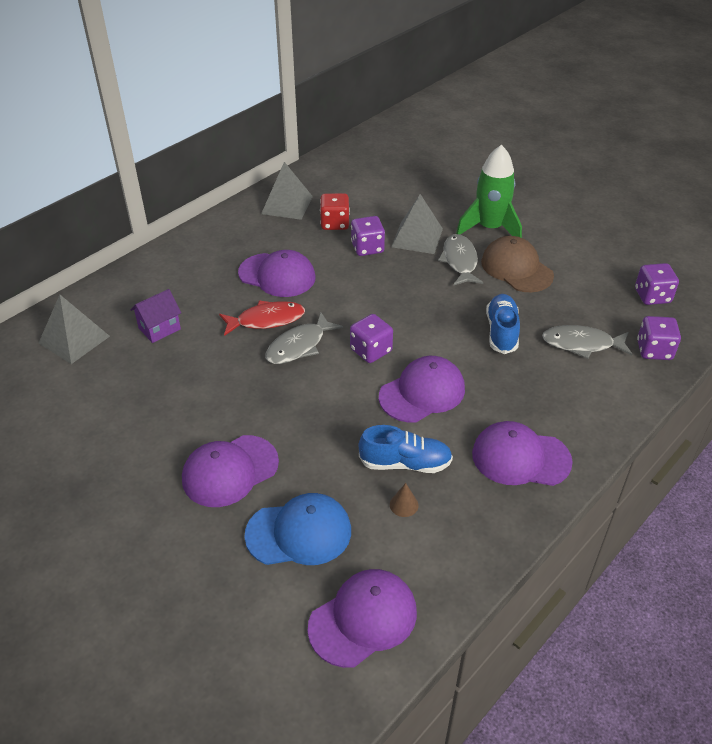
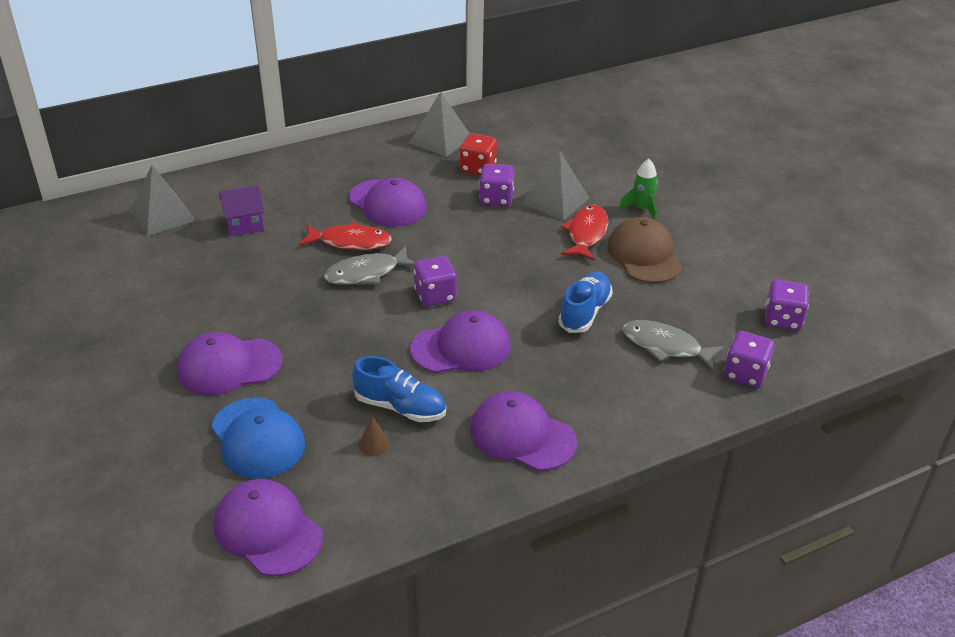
camera: 20 degrees right, 5 degrees down
blue cap [244,493,351,565] -> blue cap turned 45 degrees clockwise [211,397,305,479]
purple cap [308,569,417,668] -> purple cap turned 120 degrees counterclockwise [214,479,323,577]
grey fish [438,234,483,286] -> red fish [561,205,608,261]
green rocket [456,145,522,238] -> green rocket [619,159,658,220], size x0.55

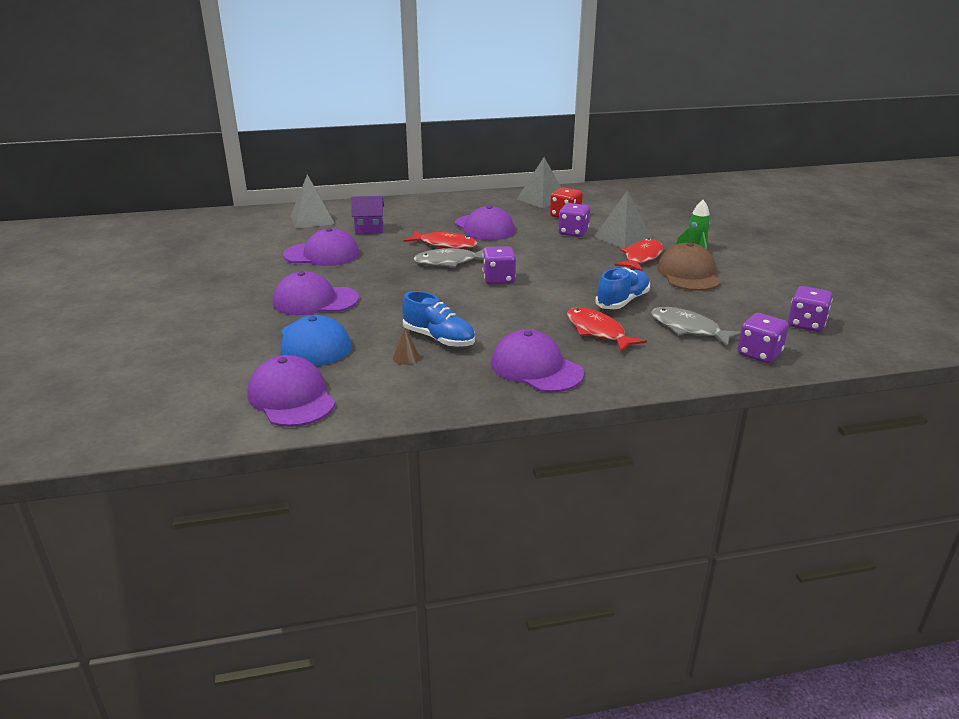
camera: 15 degrees right, 10 degrees down
purple cap [410,310,511,373] -> purple cap moved to [283,228,359,266]
none -> red fish [567,307,647,352]

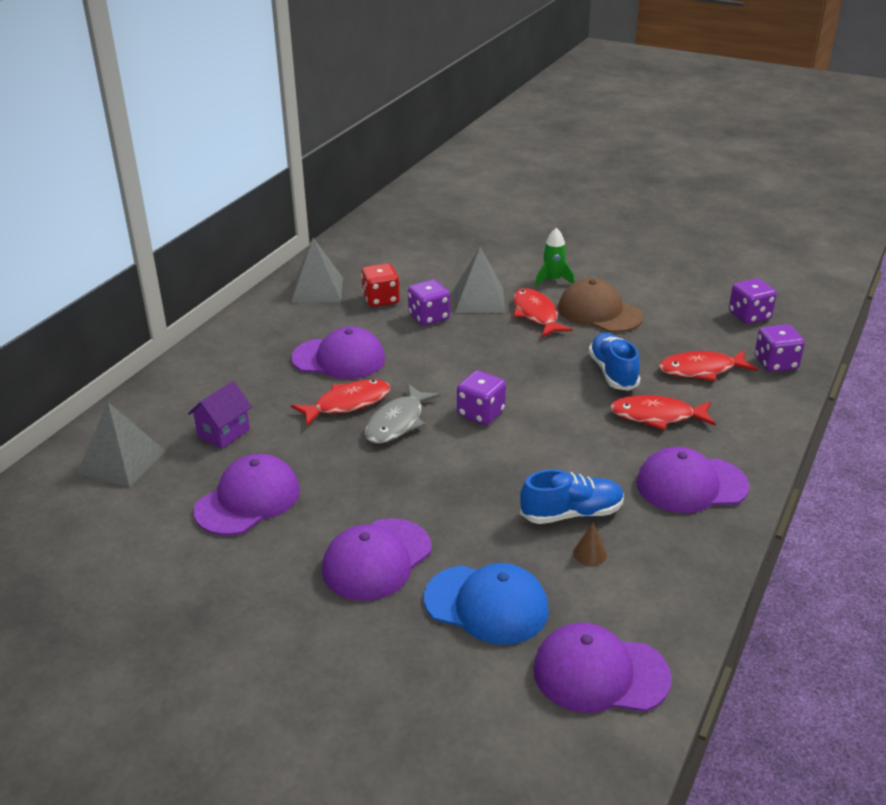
camera: 50 degrees left, 5 degrees up
grey fish [651,307,741,347] -> red fish [659,350,758,381]

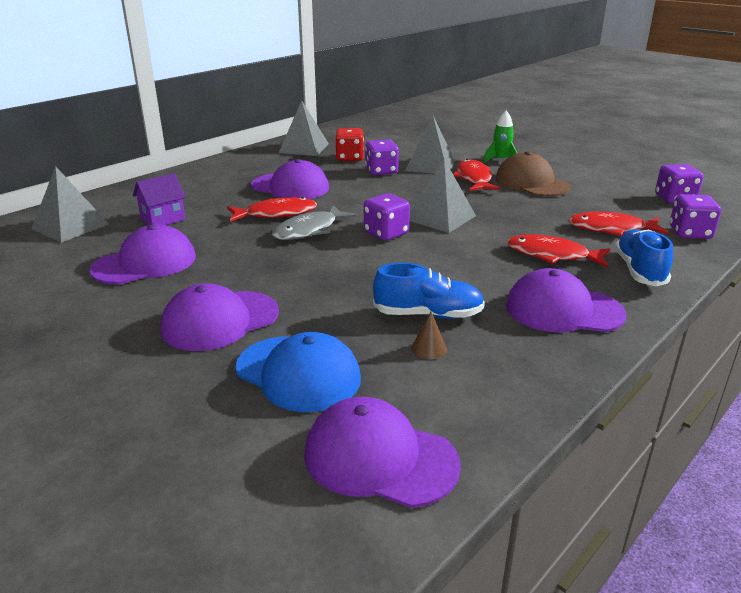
camera: 15 degrees right, 5 degrees down
blue shoe [588,333,640,391] -> blue shoe moved to [615,229,673,286]
none -> grey pyramid [410,159,476,233]

